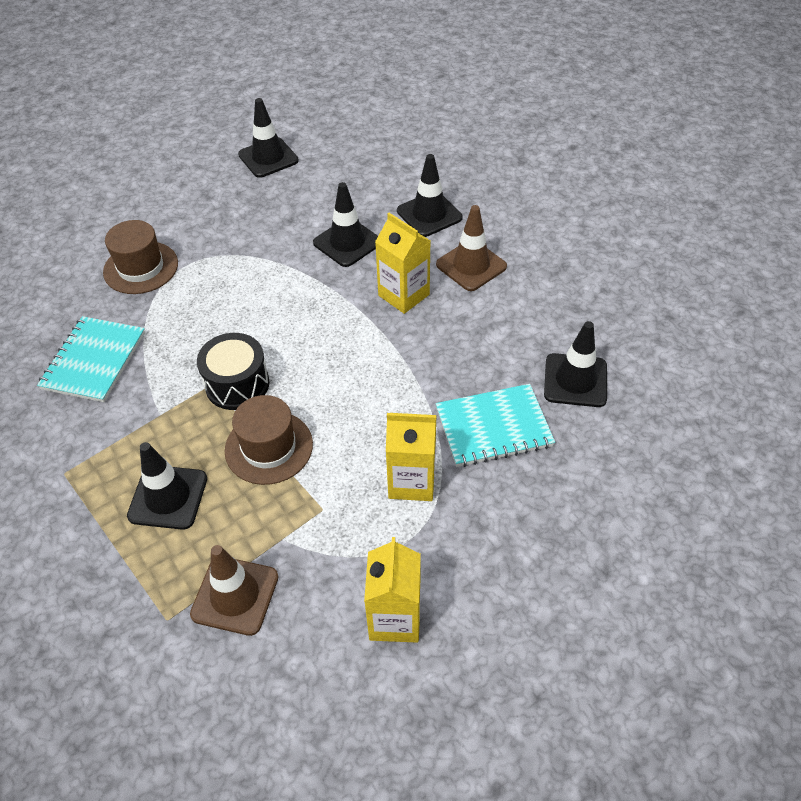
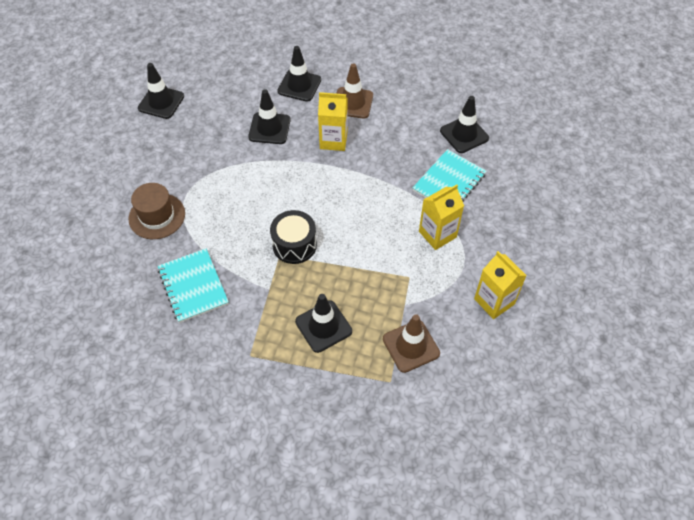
camera: 40 degrees left, 5 degrees up
brown hat [225,395,313,485] -> none

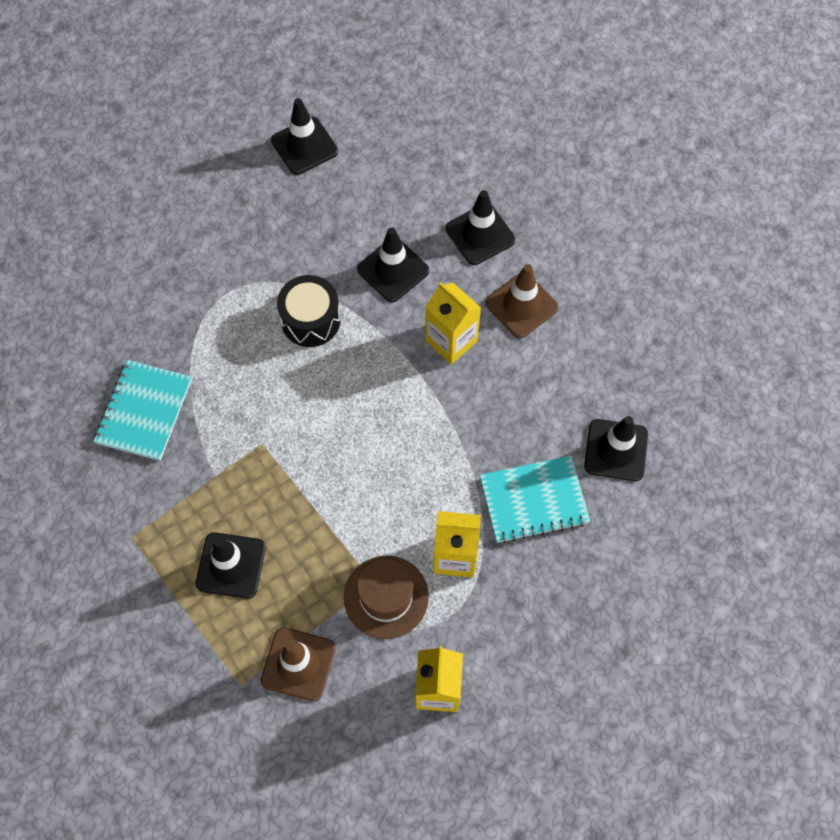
camera: 40 degrees right, 10 degrees up
brown hat [128,183,185,239] -> brown hat moved to [344,556,429,639]
black drum [270,210,317,264] -> black drum moved to [277,275,341,347]

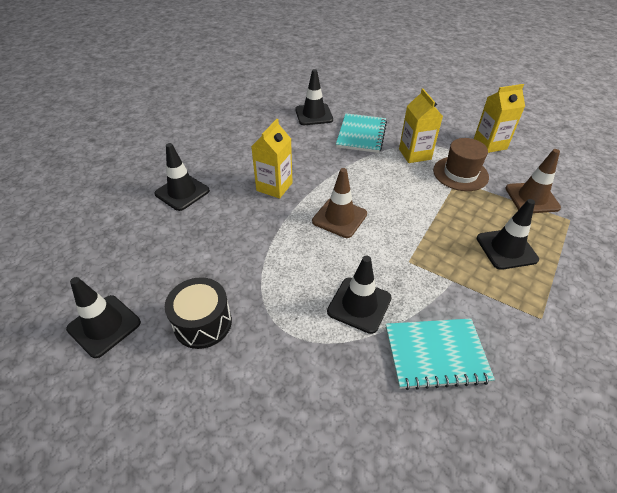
camera: 110 degrees left, 20 degrees down
black drum [277,275,341,347] -> black drum moved to [165,277,232,349]
black traffic cone [357,227,429,302] -> black traffic cone moved to [327,256,392,334]
turquoise notebook [480,456,590,543] -> turquoise notebook turned 45 degrees clockwise [336,113,387,153]
brown traffic cone [485,264,558,338] -> brown traffic cone moved to [312,168,367,238]

